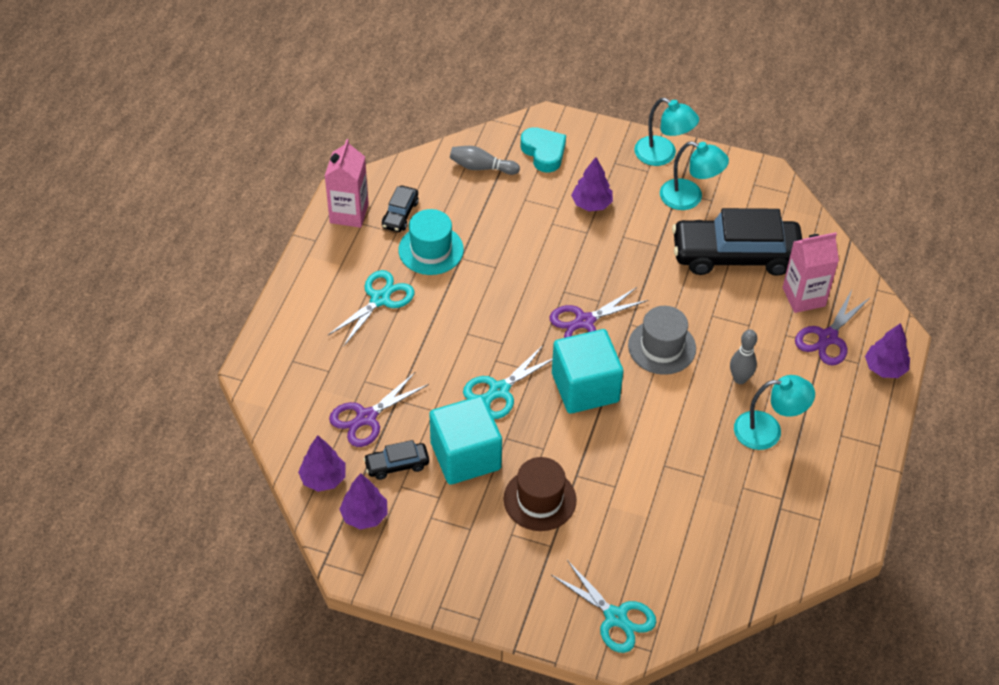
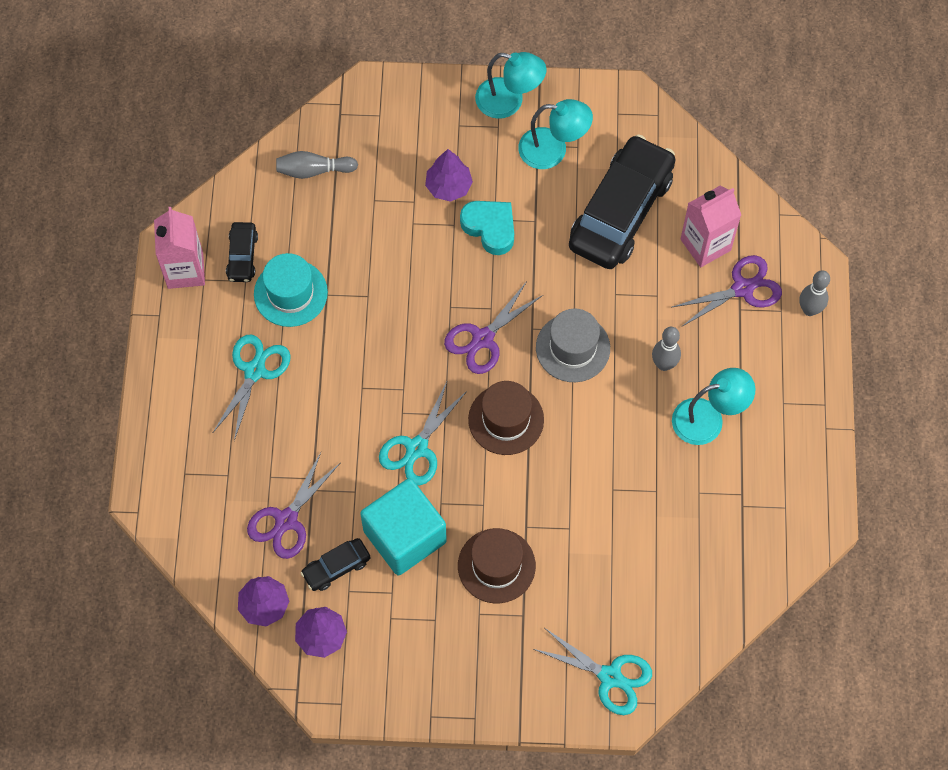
camera: 15 degrees left, 15 degrees up
turquoise heart [520,127,566,173] -> turquoise heart moved to [460,201,514,255]
turquoise cube [552,329,623,414] -> brown hat [468,381,544,455]
black car [672,208,802,276] -> black car turned 135 degrees clockwise [569,134,675,269]
purple scissors [795,290,871,365] -> purple scissors turned 135 degrees counterclockwise [672,255,782,327]
purple tree [865,323,910,378] -> grey bowling pin [799,270,830,316]

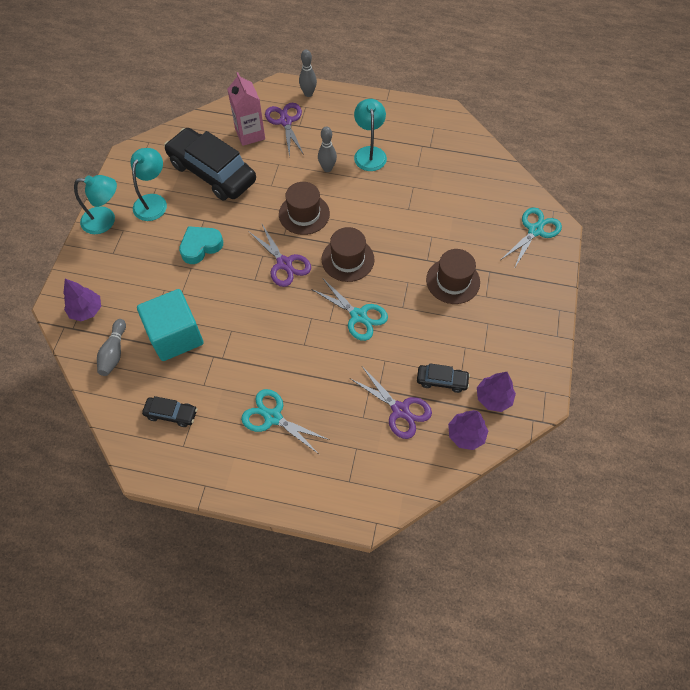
camera: 80 degrees left, 5 degrees down
pink carton [154,207,205,289] -> none
turquoise hat [254,253,328,327] -> none
black car [301,538,371,591] -> black car turned 60 degrees counterclockwise [417,363,470,393]
turquoise cube [360,478,447,576] -> turquoise cube moved to [137,289,204,361]
purple tree [425,149,473,202] -> purple tree moved to [63,279,101,321]
turquoise lamp [475,52,546,119] -> turquoise lamp turned 60 degrees clockwise [74,175,117,234]
grey hat [536,309,610,382] -> brown hat [279,182,330,235]

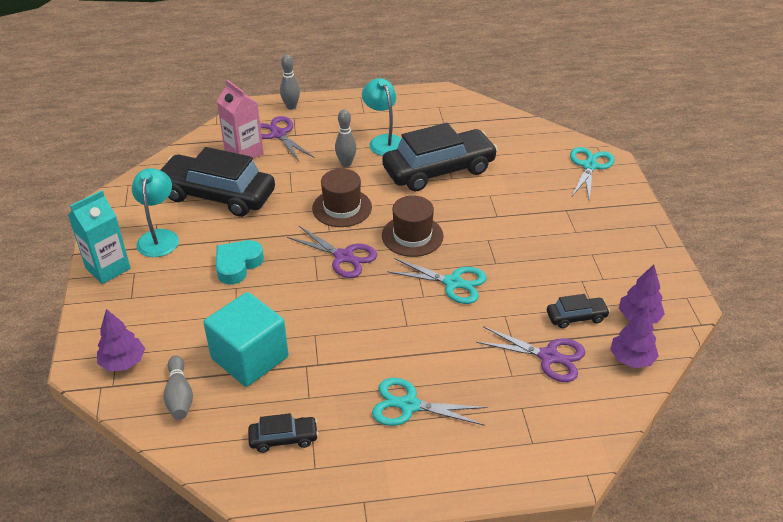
camera: 20 degrees left, 20 degrees down
turquoise lamp [74,175,117,234] -> turquoise carton [68,190,131,284]
brown hat [426,249,480,304] -> none
none -> black car [382,123,498,191]

